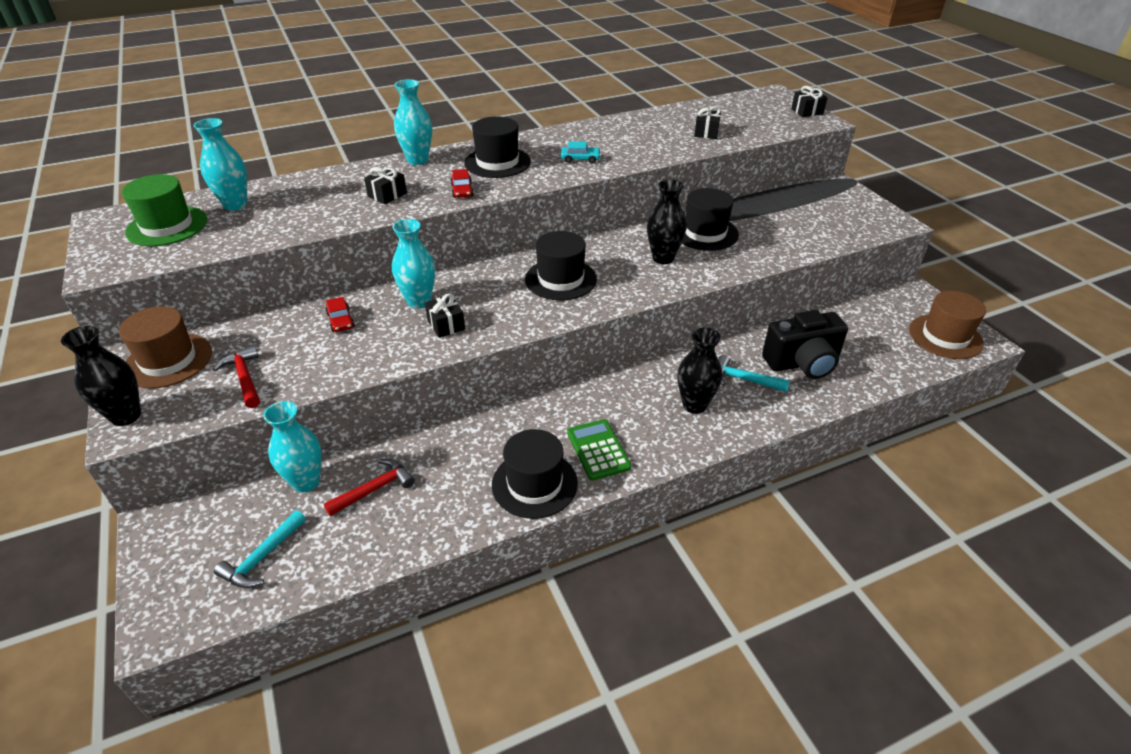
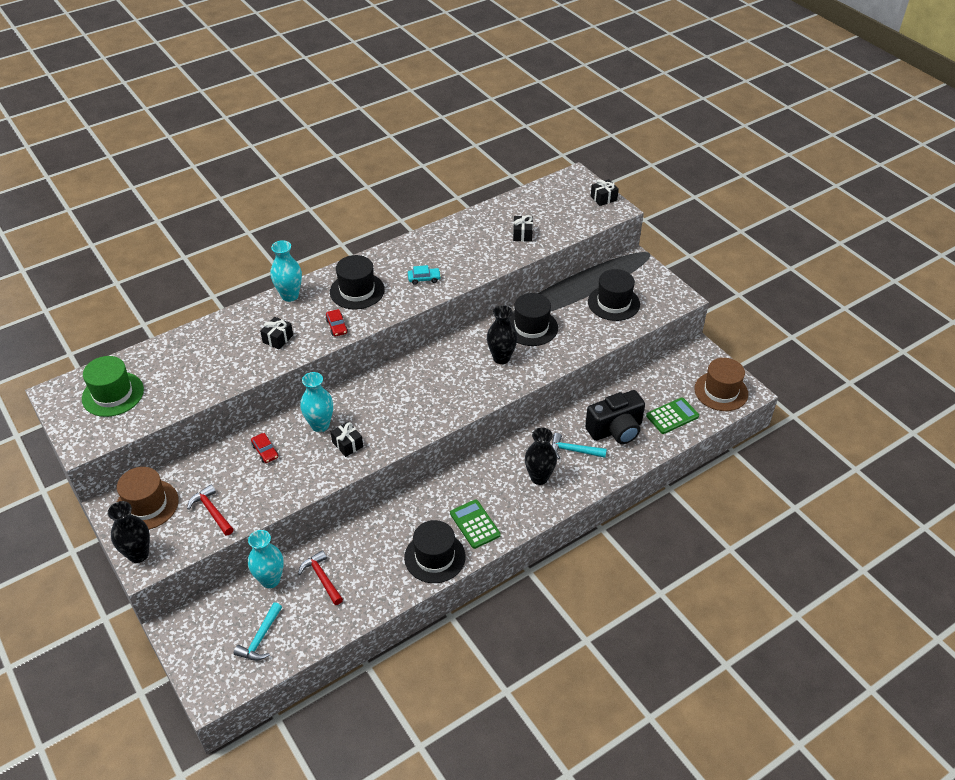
camera: 10 degrees left, 5 degrees up
turquoise vase [193,118,247,210] -> none
red hammer [324,459,415,516] -> red hammer turned 75 degrees counterclockwise [298,550,343,605]
black hat [525,231,597,300] -> black hat moved to [588,269,640,321]
none -> green calculator [646,397,699,434]

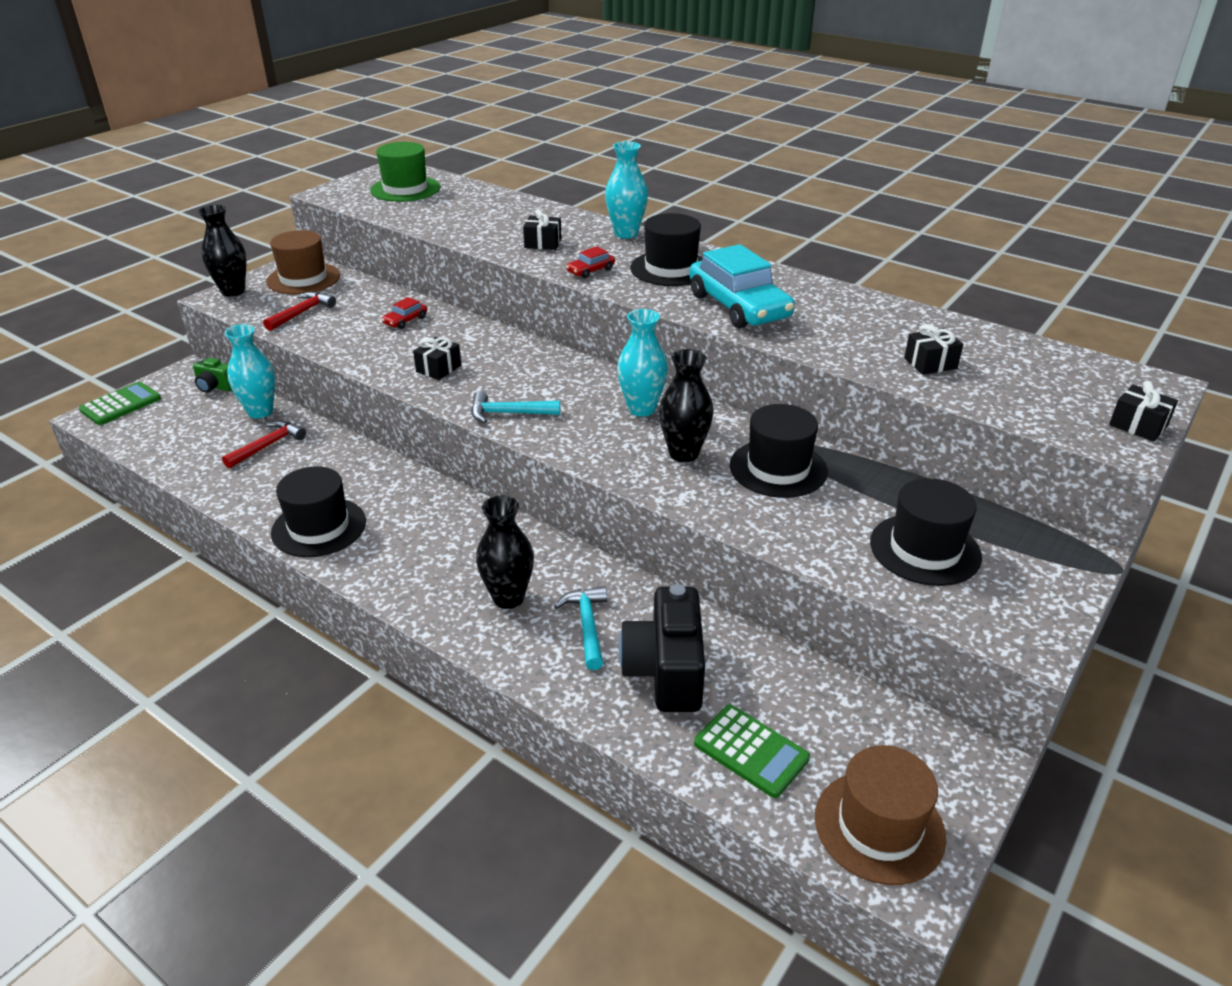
camera: 70 degrees right, 10 degrees down
turquoise hammer [234,602,282,661] -> turquoise hammer moved to [471,391,560,423]
turquoise vase [300,372,333,432] -> turquoise vase moved to [617,309,668,417]
turquoise car [408,265,441,285] -> turquoise car [689,244,795,329], size x2.33
green calculator [450,499,501,549] -> green calculator moved to [79,382,161,425]
black camera [585,390,645,444] -> black camera turned 45 degrees clockwise [619,584,705,712]
none -> green camera [193,358,231,393]

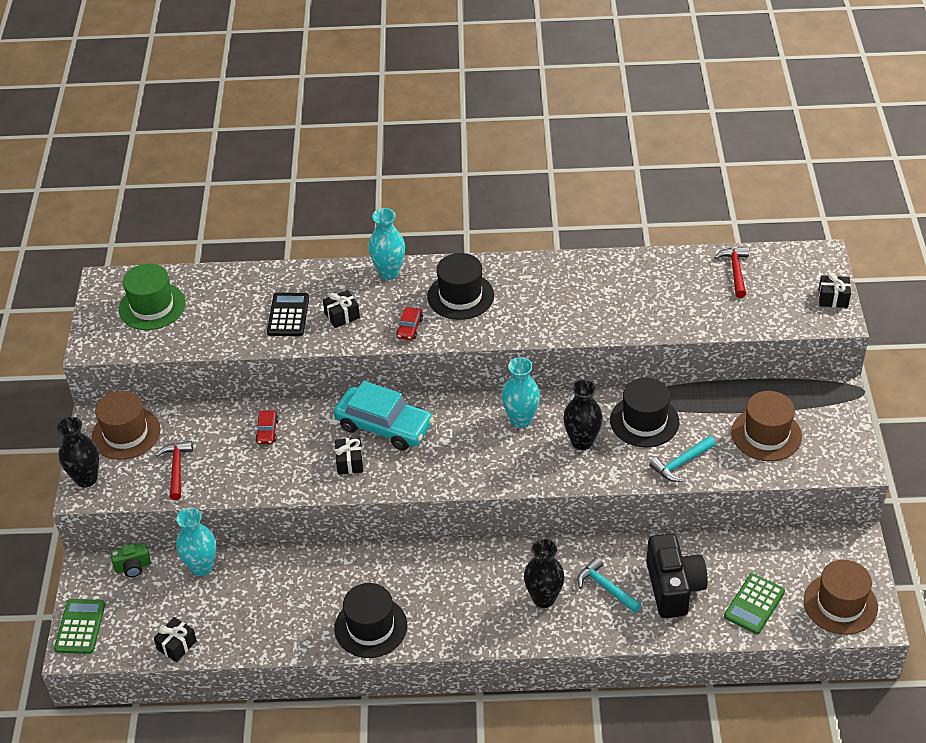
camera: 35 degrees left, 10 degrees up
red hammer [222,420,306,469] -> red hammer moved to [714,247,749,298]
turquoise hammer [471,391,560,423] -> turquoise hammer moved to [649,436,716,482]
black camera [619,584,705,712] -> black camera turned 150 degrees counterclockwise [646,533,708,618]
turquoise car [689,244,795,329] -> turquoise car moved to [334,381,434,451]
green calculator [694,705,810,798] -> green calculator turned 120 degrees clockwise [724,573,785,634]
black hat [870,478,982,586] -> brown hat [731,391,802,461]
black gift [904,324,963,375] -> black gift moved to [154,617,197,662]
none -> black calculator [267,293,309,336]

